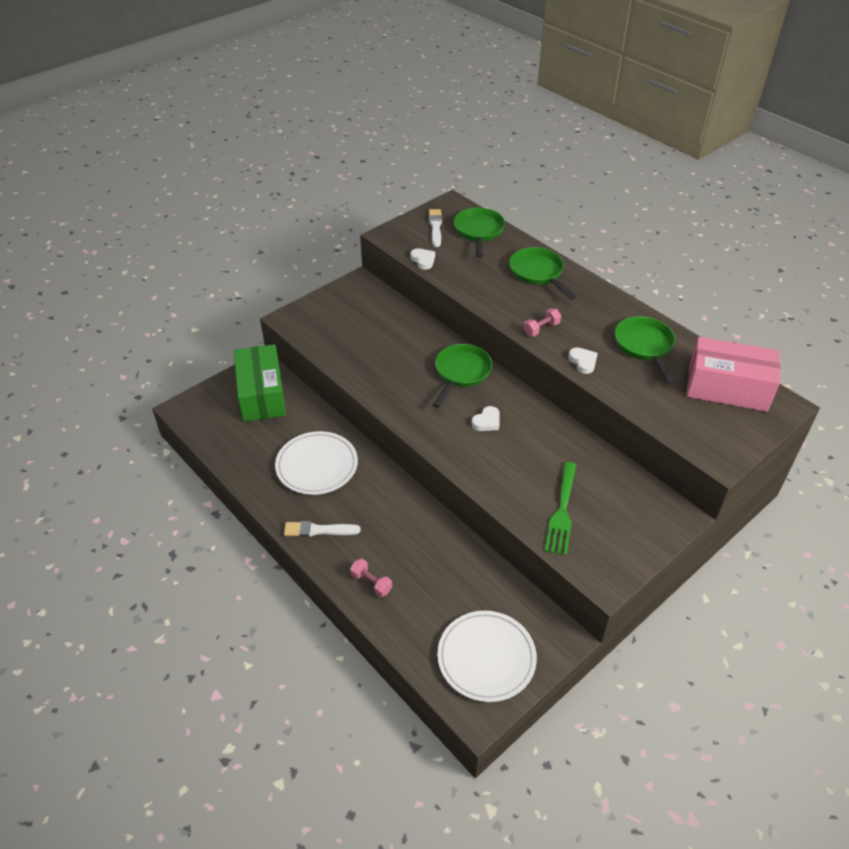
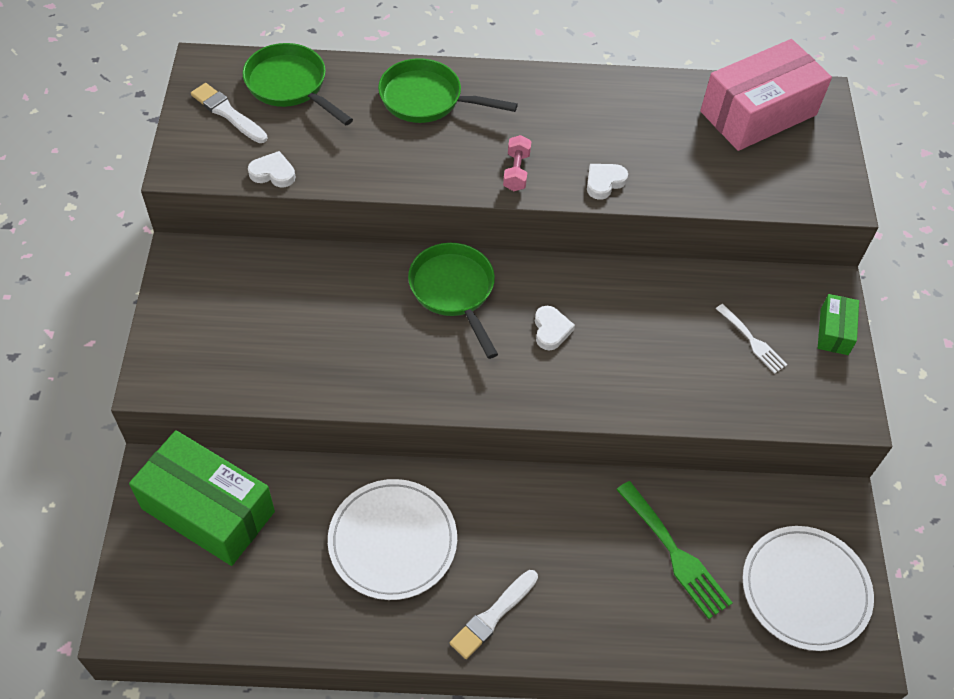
camera: 50 degrees left, 10 degrees up
pink dumbbell [350,559,392,597] -> none
green fork [545,462,576,555] -> green fork moved to [616,481,732,619]
white heart [568,347,598,374] -> white heart turned 60 degrees counterclockwise [587,164,628,200]
green pan [615,316,676,385] -> none
none -> white fork [716,304,787,373]
none -> green box [818,294,859,355]

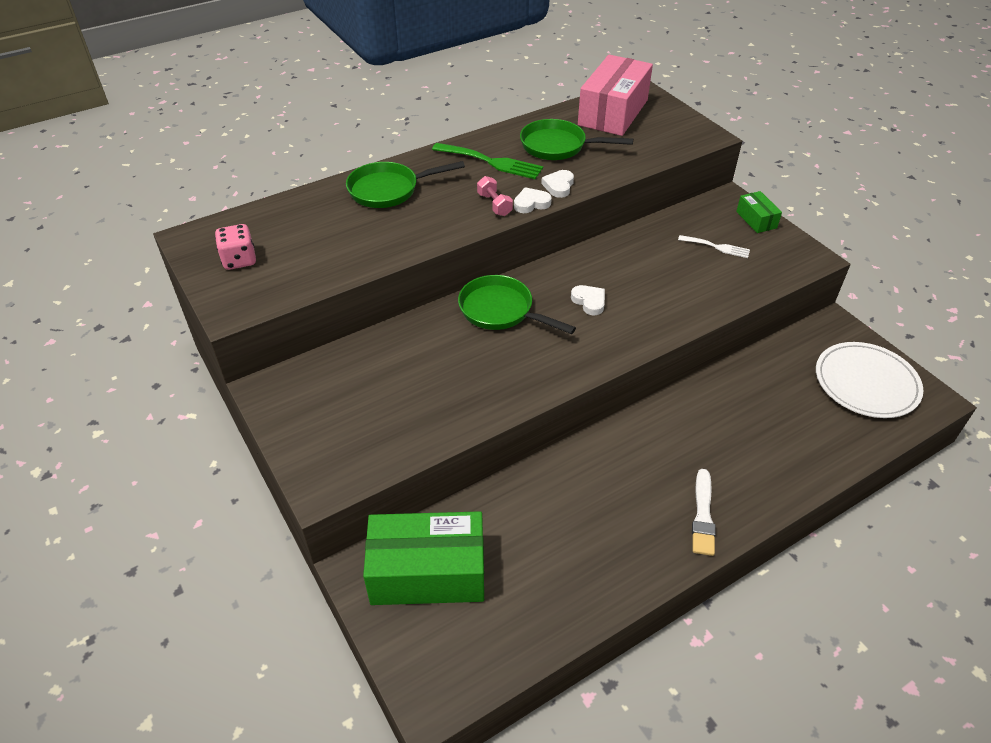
camera: 30 degrees left, 10 degrees down
white brush [191,83,267,143] -> pink dice [215,224,256,270]
green pan [243,43,353,125] -> green pan moved to [520,119,633,160]
white heart [248,151,295,187] -> white heart moved to [514,187,552,213]
white plate [328,479,457,600] -> none
green fork [616,481,732,619] -> green fork moved to [432,143,543,179]

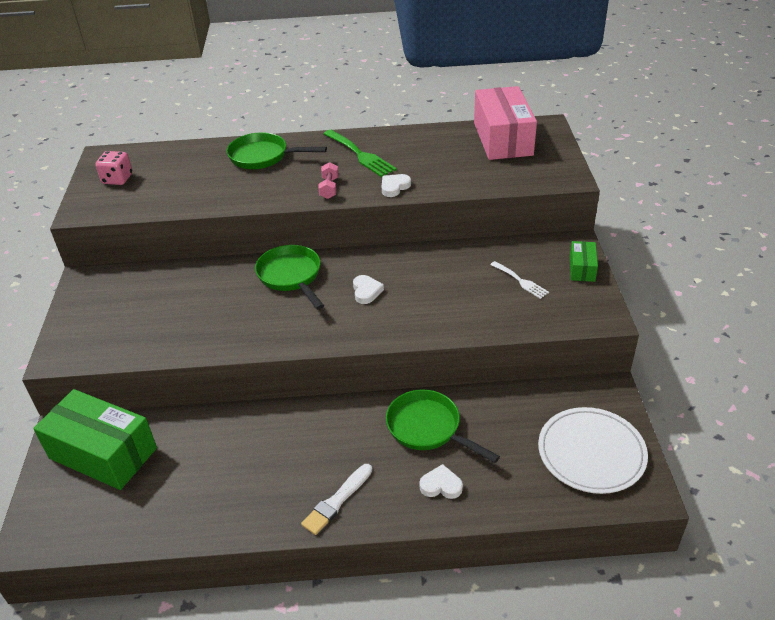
camera: 30 degrees right, 5 degrees down
white heart [514,187,552,213] -> white heart moved to [419,464,463,499]
green pan [520,119,633,160] -> green pan moved to [386,389,500,463]
pink box [578,55,653,136] -> pink box turned 60 degrees counterclockwise [474,86,537,160]

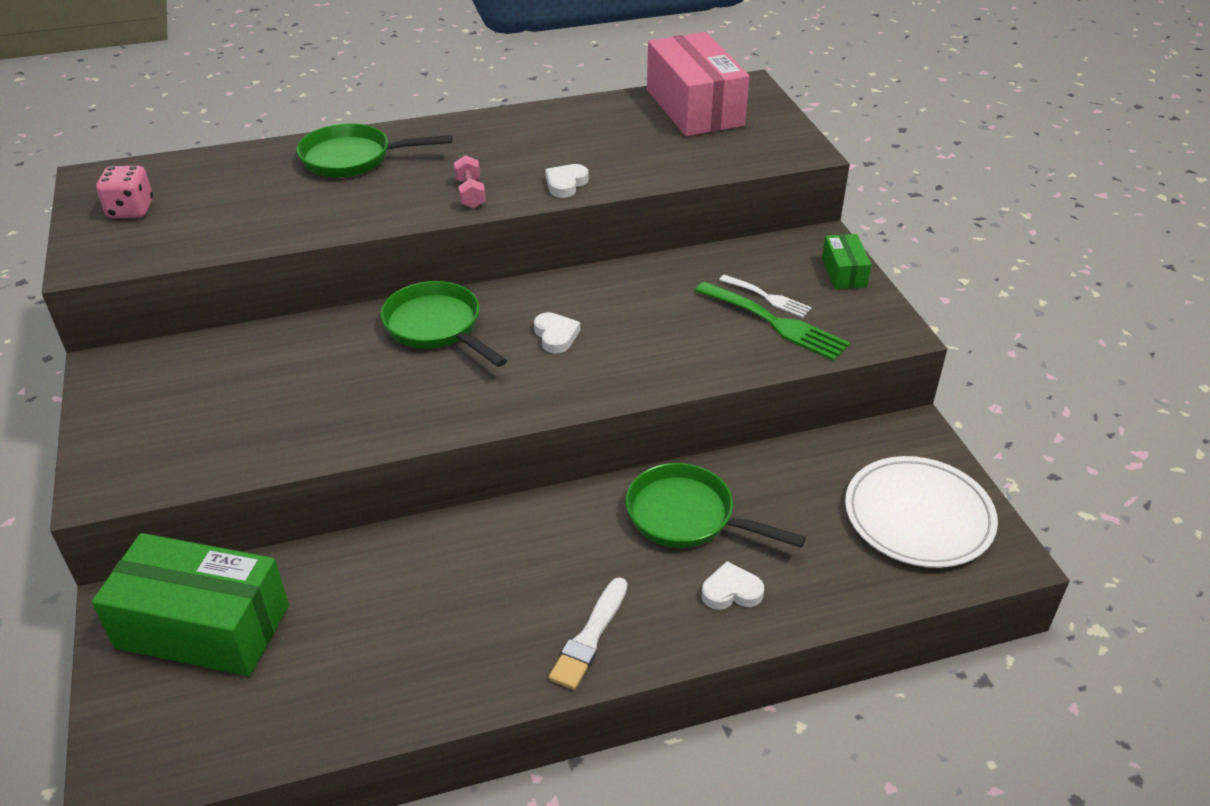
camera: 15 degrees left, 0 degrees up
green fork [323,130,397,177] -> green fork moved to [695,281,850,361]

